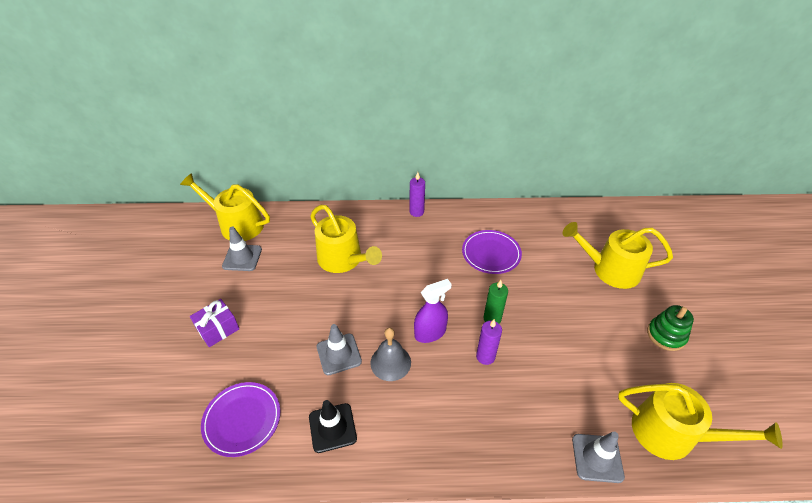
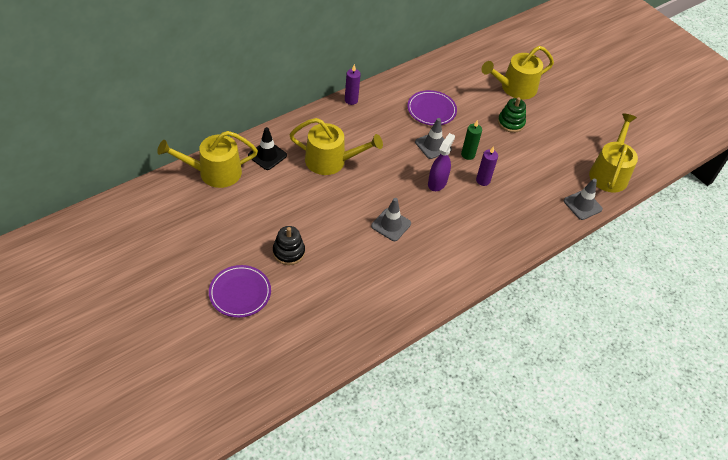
camera: 40 degrees left, 5 degrees up
purple gift [190,299,240,347] -> black stacking toy [273,226,305,265]
purple plate [201,382,280,457] -> purple plate moved to [209,265,271,318]
grey traffic cone [222,227,262,271] -> grey traffic cone moved to [415,118,452,159]
black traffic cone [309,400,357,453] -> black traffic cone moved to [248,127,287,170]
grey bell [370,328,411,381] -> none
yellow watering can [618,383,783,460] -> yellow watering can turned 60 degrees counterclockwise [589,113,638,193]
green stacking toy [647,305,694,351] -> green stacking toy moved to [498,97,526,133]

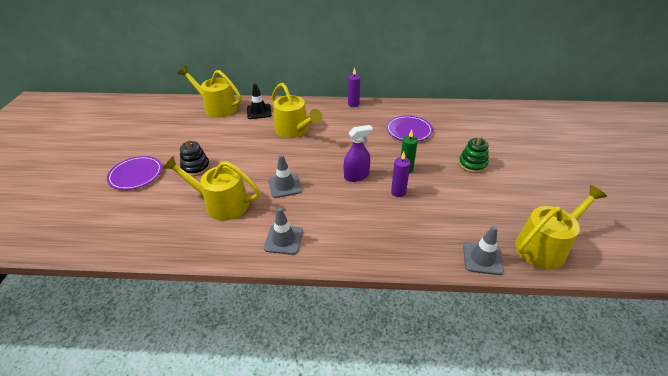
camera: 45 degrees right, 10 degrees down
grey traffic cone [415,118,452,159] -> grey traffic cone moved to [264,207,303,255]
yellow watering can [482,46,554,99] -> yellow watering can moved to [163,156,260,221]

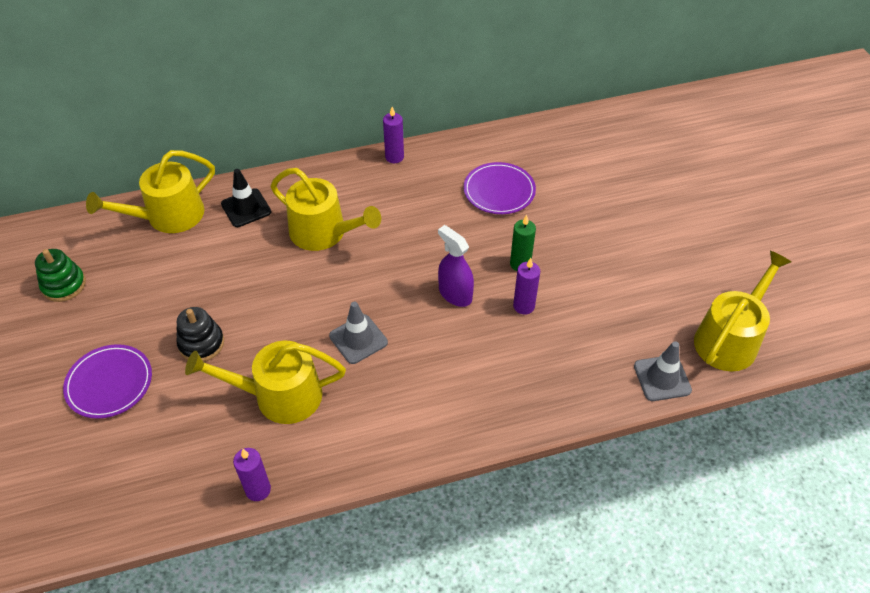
camera: 20 degrees left, 10 degrees up
yellow watering can [178,66,241,118] -> yellow watering can turned 45 degrees counterclockwise [86,150,215,233]
grey traffic cone [264,207,303,255] -> none
purple spray bottle [344,125,373,182] -> purple spray bottle turned 90 degrees counterclockwise [438,225,474,307]
green stacking toy [459,136,489,173] -> green stacking toy moved to [35,249,86,302]
none -> purple candle [233,448,271,501]

